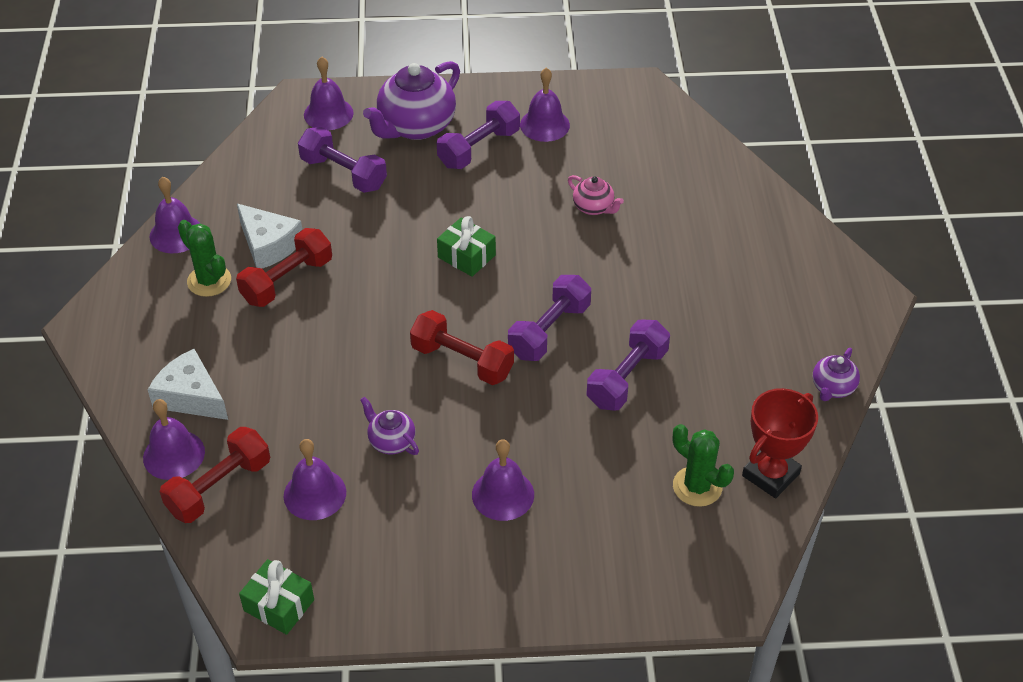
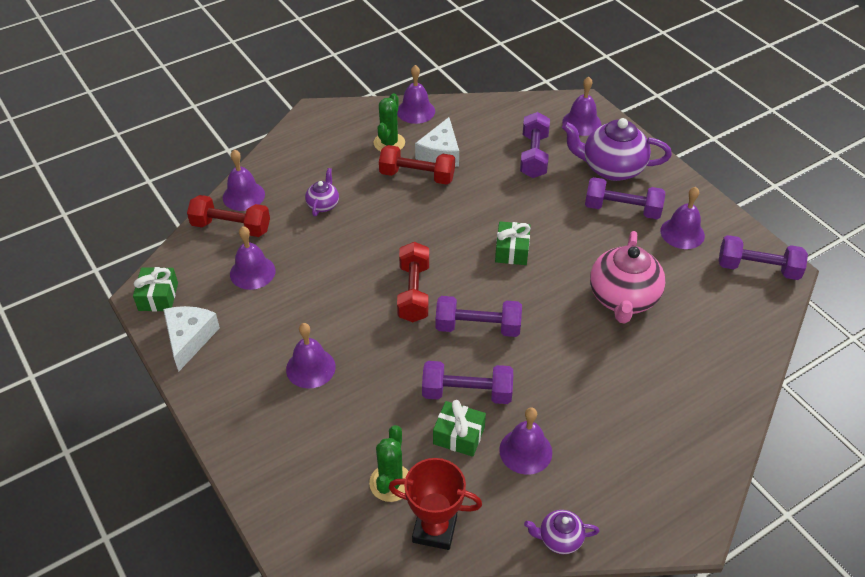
camera: 60 degrees right, 0 degrees up
white cheese [148,349,228,420] -> white cheese moved to [163,306,220,372]
purple teapot [360,397,419,455] -> purple teapot moved to [305,168,339,216]
pink teapot [568,175,624,215] -> pink teapot [590,231,665,324], size x2.00
none -> green gift [433,400,486,457]
none -> purple bell [499,407,552,475]
none -> purple dumbbell [719,235,808,280]

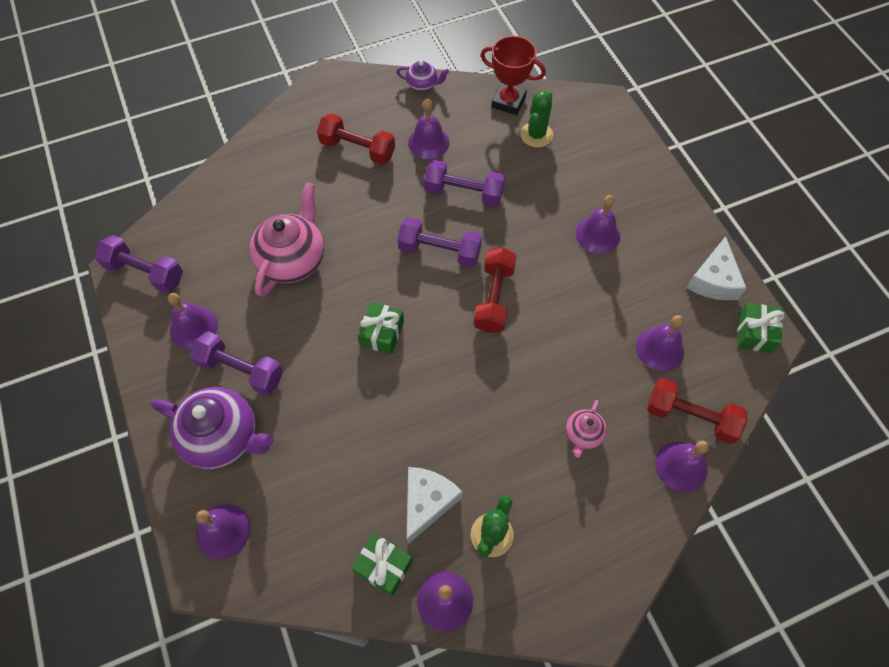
camera: 170 degrees left, 15 degrees up
purple teapot [305,168,339,216] -> pink teapot [566,400,607,458]
red dumbbell [379,145,455,185] -> red dumbbell moved to [317,113,395,165]
green gift [433,400,486,457] -> green gift moved to [352,533,413,596]
purple dumbbell [520,112,550,178] -> none

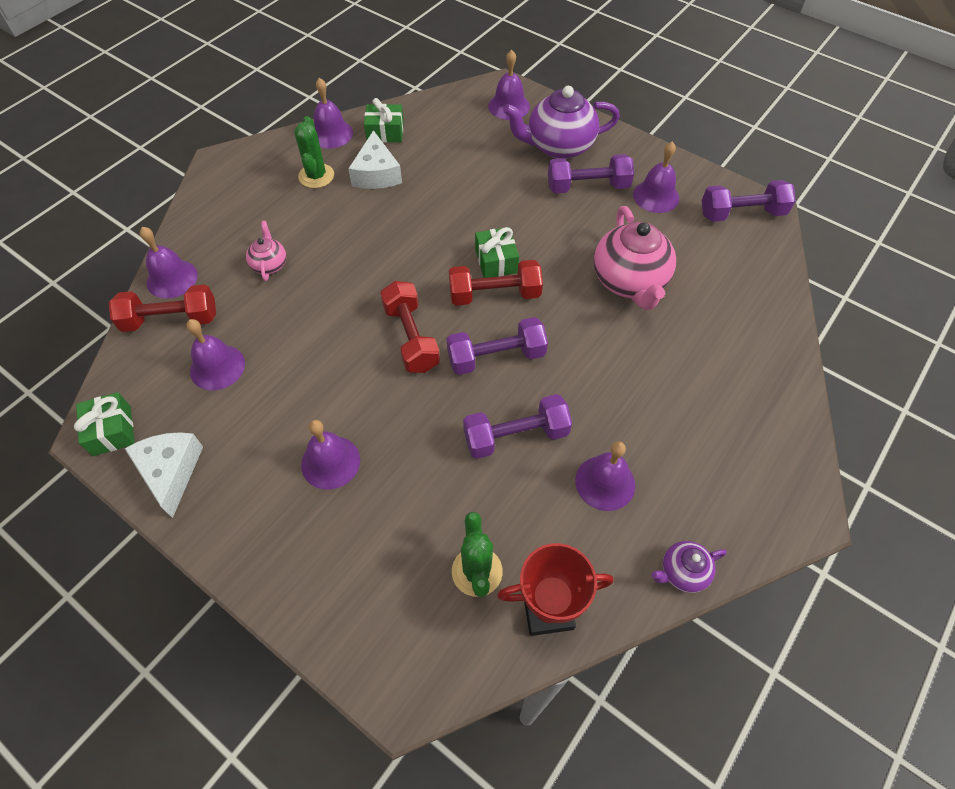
camera: 150 degrees right, 5 degrees down
red dumbbell [317,113,395,165] -> red dumbbell moved to [449,260,543,306]

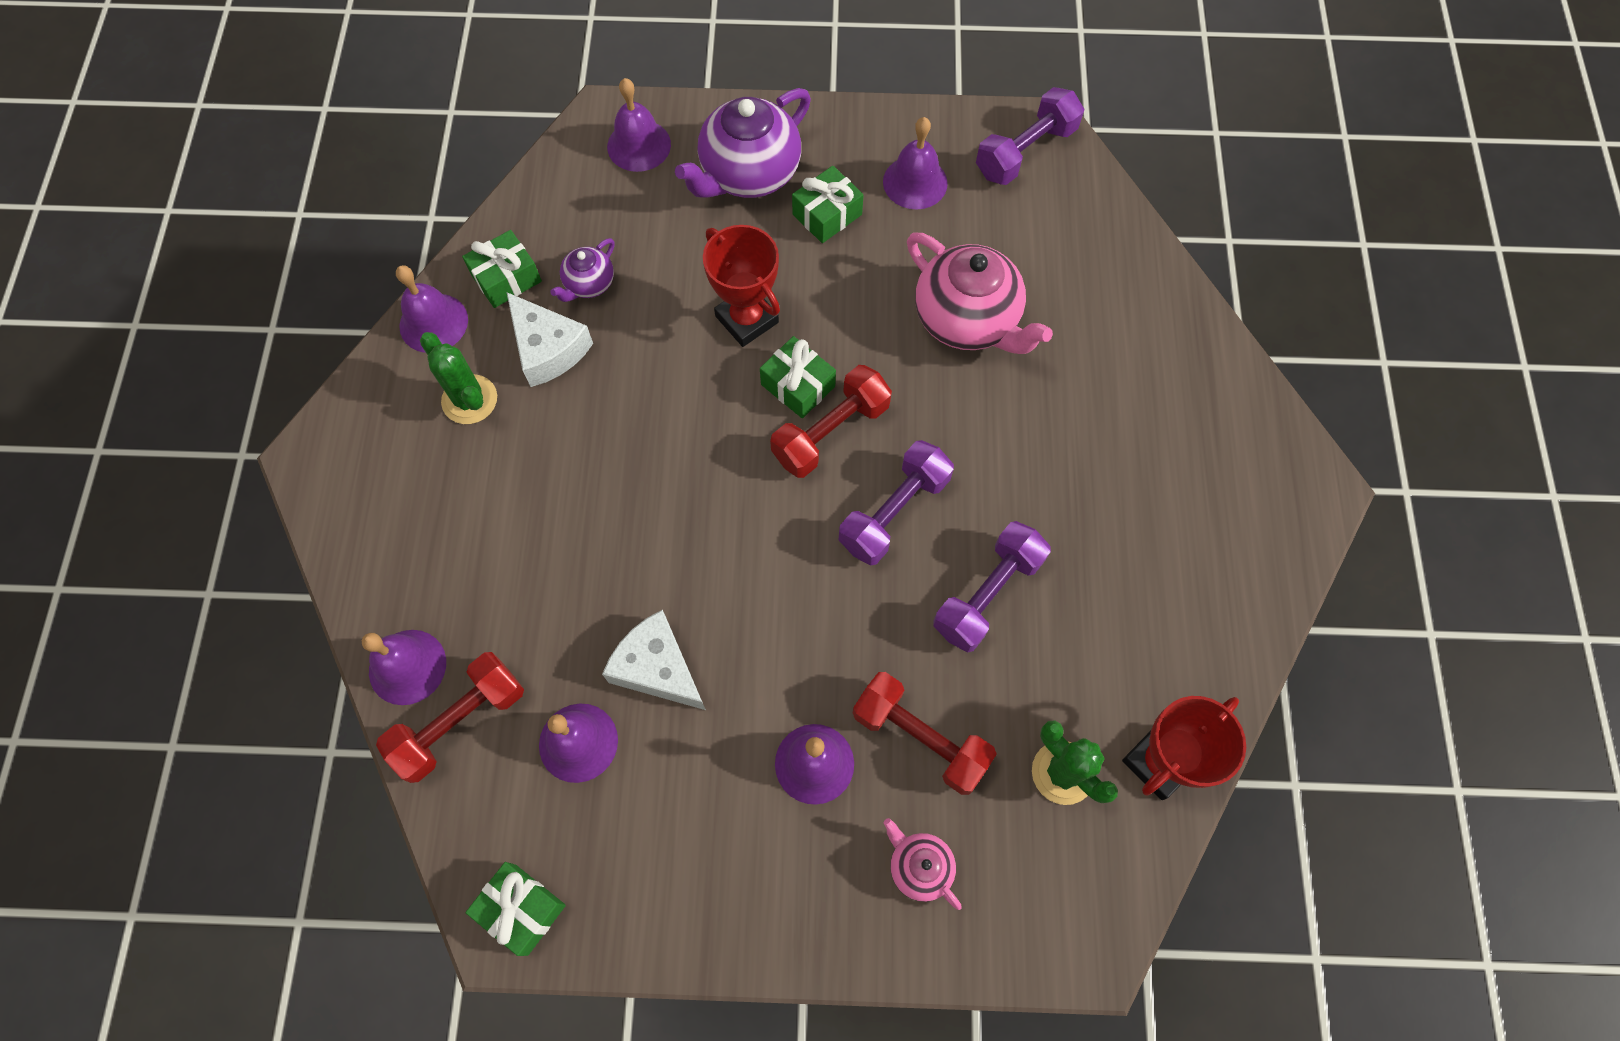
camera: 35 degrees left, 10 degrees up
white cheese [124,432,203,518] -> white cheese moved to [602,610,706,710]
pink teapot [246,221,287,281] -> pink teapot moved to [884,818,962,910]
red dumbbell [380,281,440,373] -> red dumbbell moved to [853,672,997,795]
purple dumbbell [548,154,634,194] -> green gift [792,166,864,243]
purple bell [575,441,635,511] -> none
purple teapot [652,541,727,593] -> purple teapot moved to [550,238,615,302]
none -> red trophy [703,225,780,347]

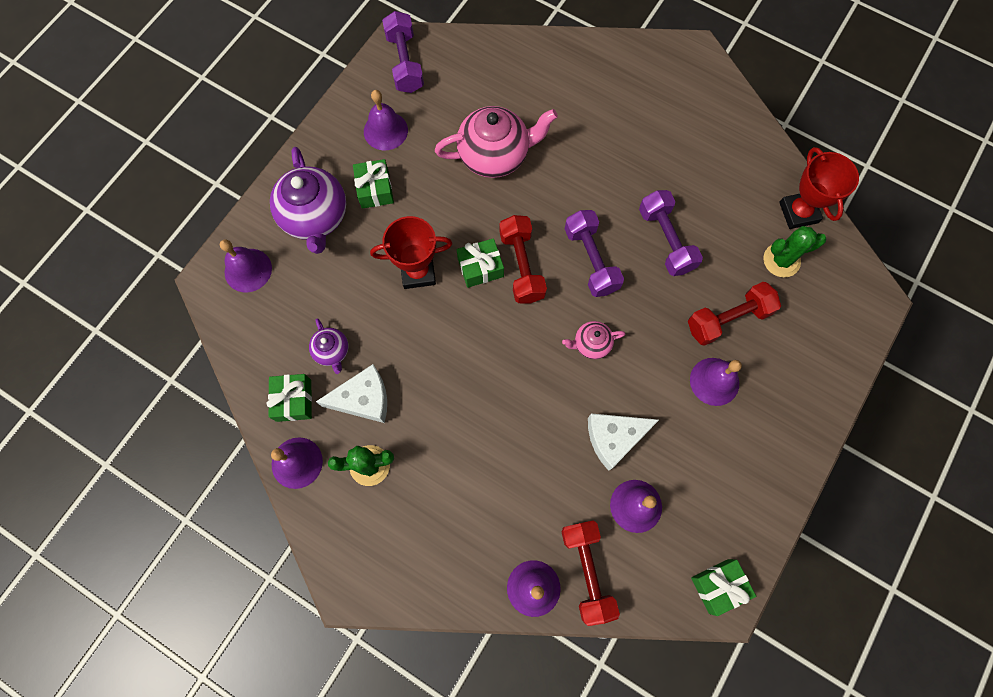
camera: 60 degrees left, 5 degrees up
pink teapot [884,818,962,910] -> pink teapot moved to [562,321,625,359]

